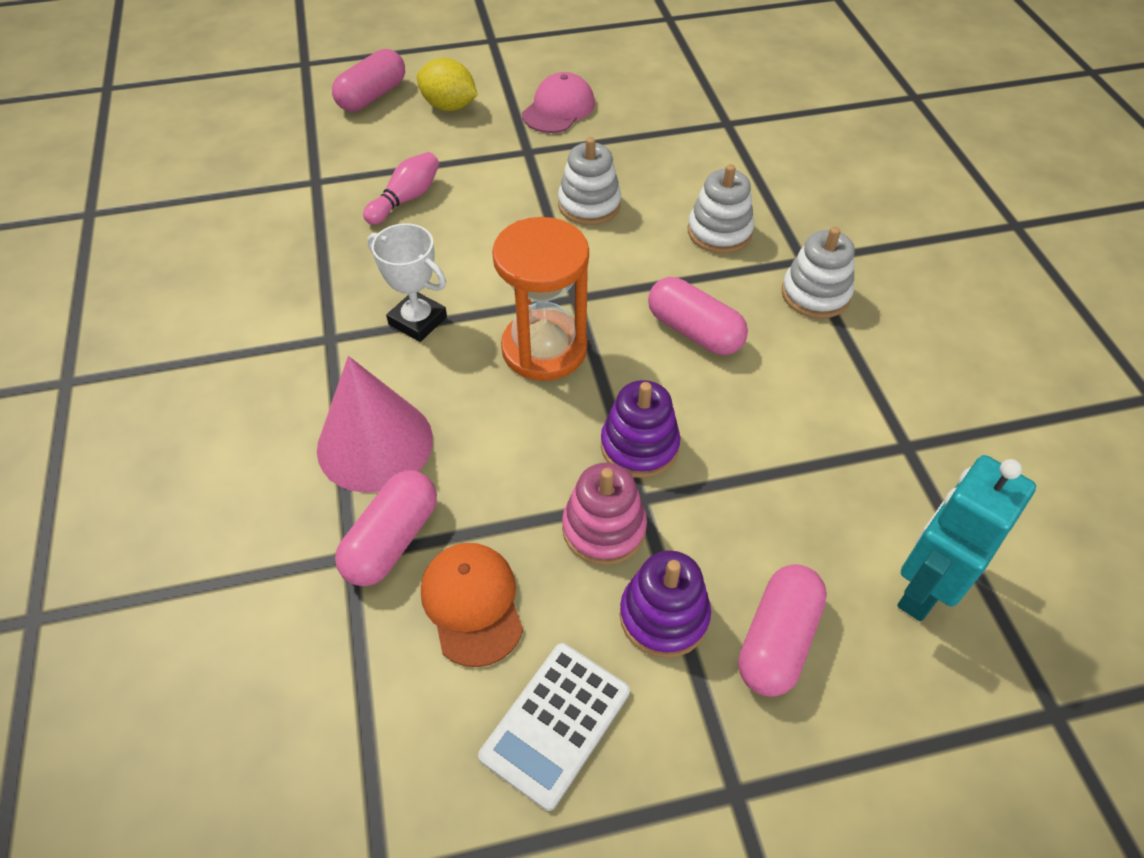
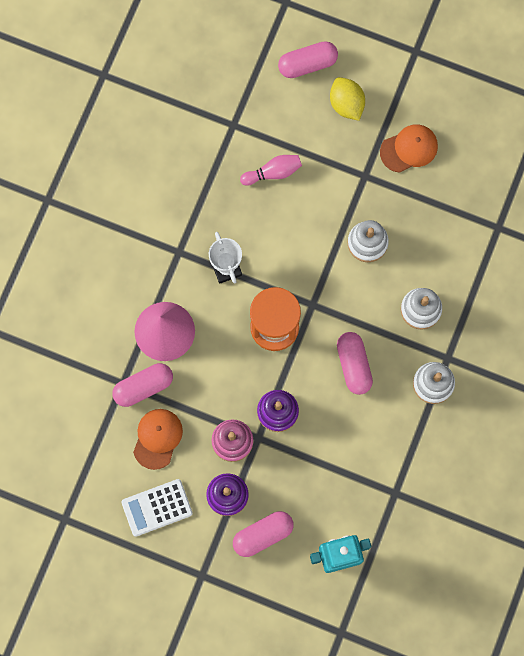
camera: 35 degrees right, 25 degrees up
pink cap [522,72,595,133] -> orange cap [380,124,438,173]

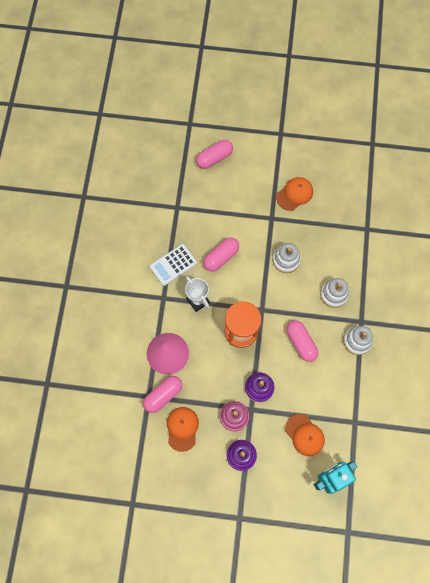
camera: 15 degrees left, 5 degrees down
white calculator [121,479,193,537] -> white calculator moved to [150,244,197,286]
pink capsule [233,511,294,557] -> pink capsule moved to [203,237,239,272]
pink bowling pin [240,155,302,186] -> none
yellow lemon [330,77,365,121] -> none
none -> orange cap [285,414,325,456]

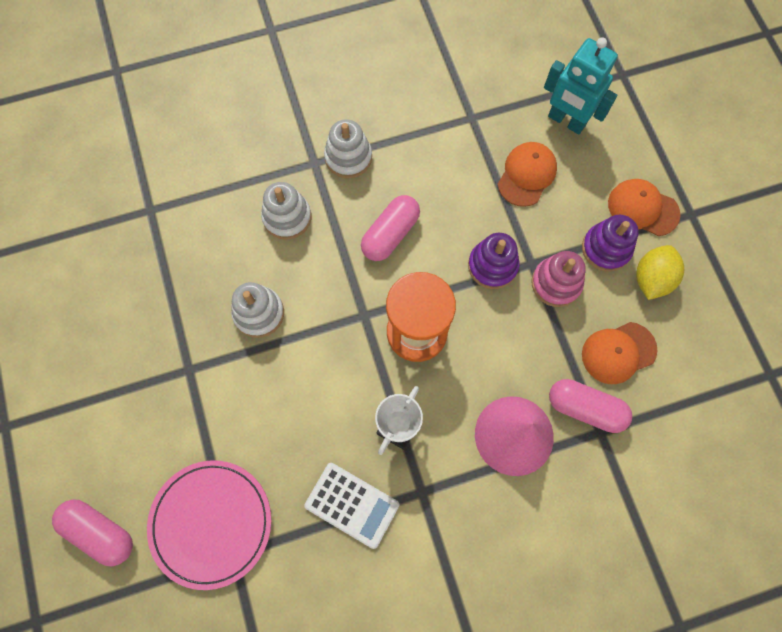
camera: 115 degrees left, 0 degrees up
pink capsule [203,237,239,272] -> none
orange cap [276,177,313,211] -> orange cap moved to [608,179,680,236]
none -> pink plate [147,460,271,590]
none -> yellow lemon [636,245,684,300]

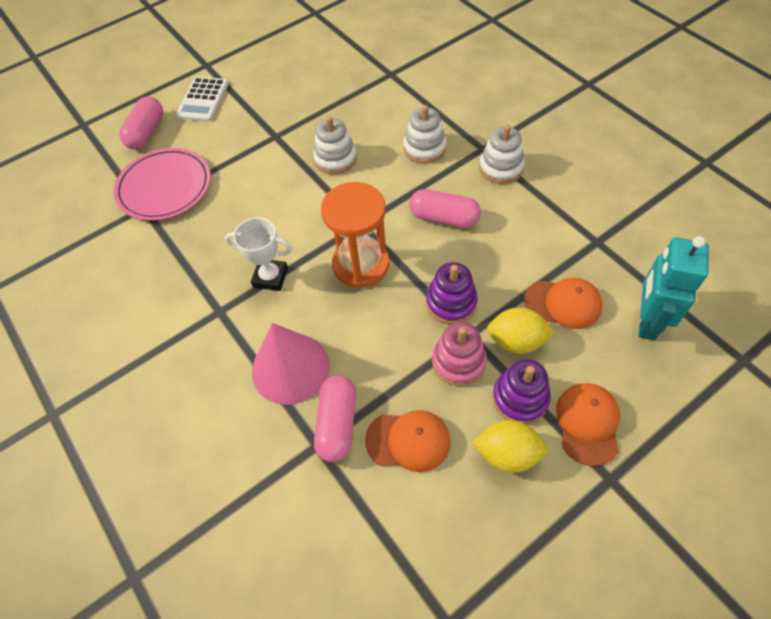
camera: 75 degrees right, 15 degrees down
white calculator [304,463,399,549] -> white calculator moved to [176,77,229,122]
orange cap [582,322,657,384] -> orange cap turned 135 degrees clockwise [365,410,451,472]
none -> yellow lemon [487,307,555,354]

